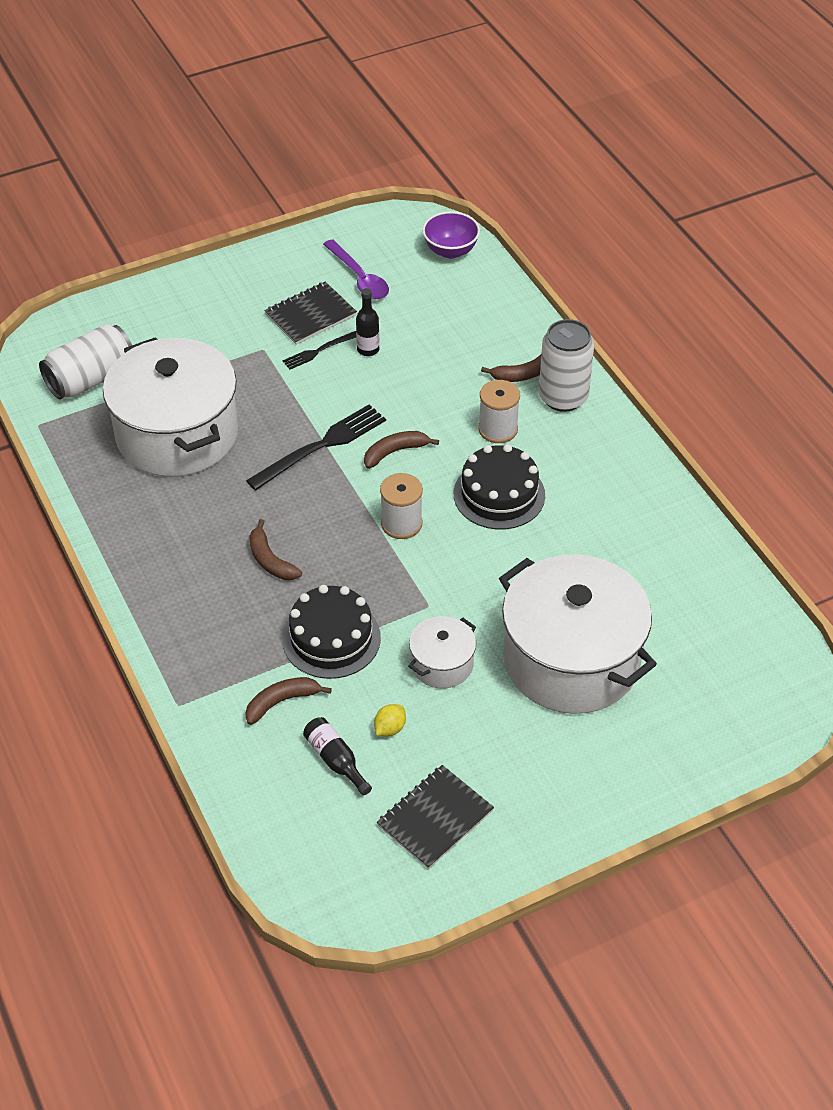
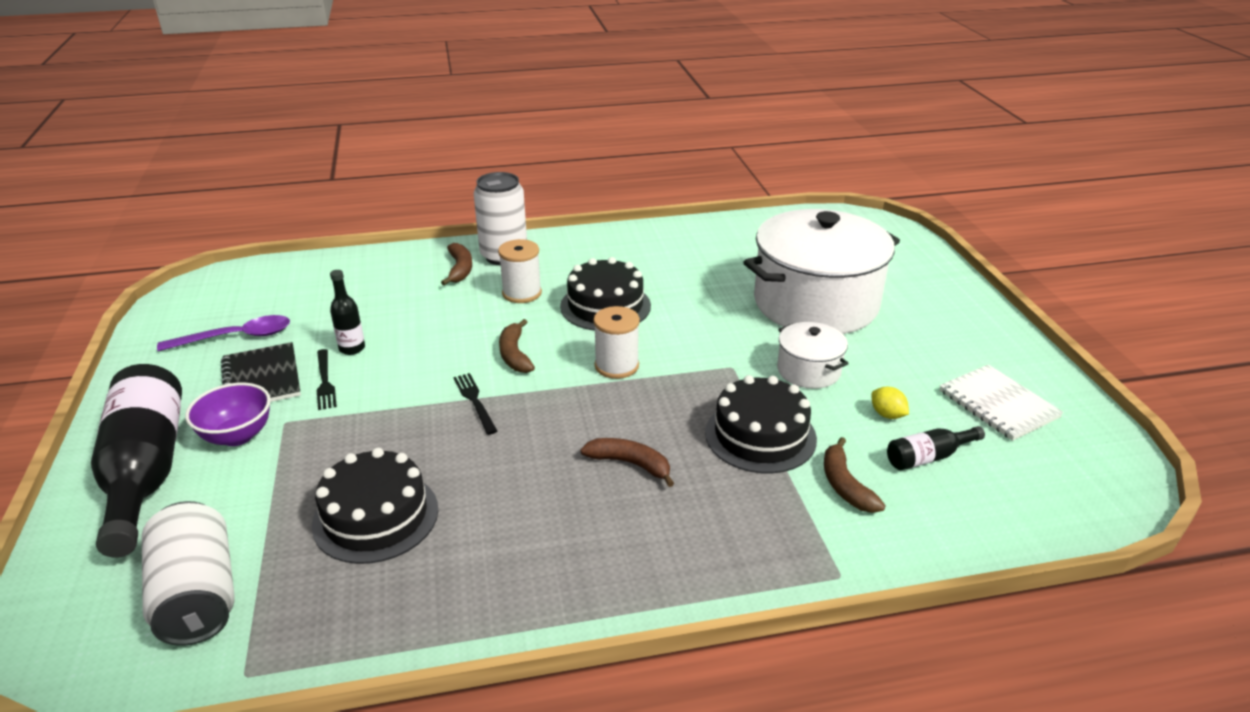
camera: 75 degrees left, 15 degrees down
white pot [103,337,238,477] -> black cake [312,448,438,564]
black fork [246,404,386,491] -> black fork [453,373,497,435], size x0.55
brown banana [249,519,302,580] -> brown banana turned 135 degrees counterclockwise [580,438,674,487]
black notebook [377,765,494,869] -> white notebook [939,365,1064,441]
purple bowl [422,211,480,259] -> purple bowl moved to [185,383,271,446]
none -> black bottle [91,364,182,558]

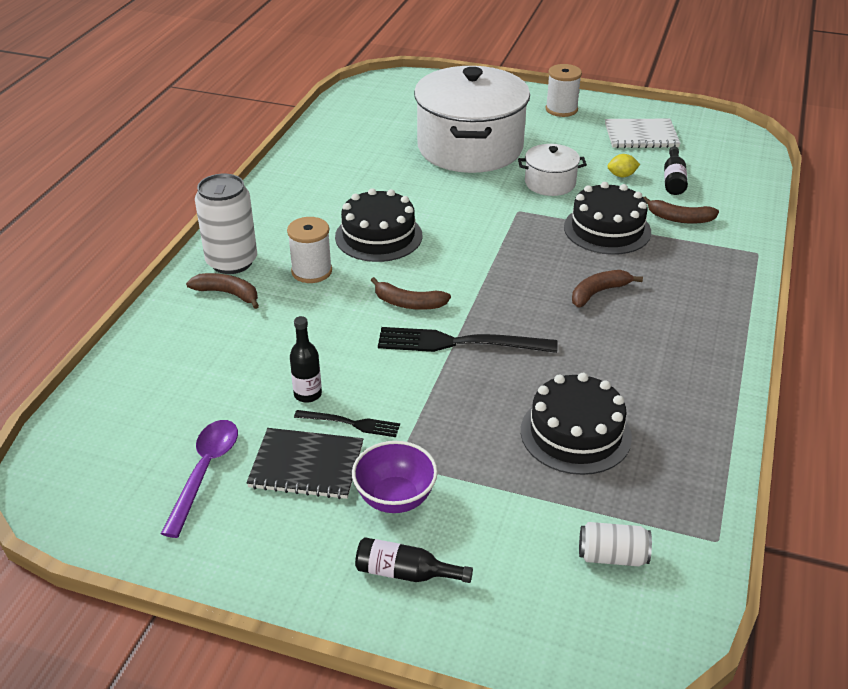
camera: 60 degrees left, 5 degrees up
black bottle [91,364,182,558] -> black bottle [355,537,473,583], size x0.45
white can [142,501,235,646] -> white can [579,522,652,566], size x0.55
black fork [453,373,497,435] -> black fork [378,327,558,353], size x1.83
white spool [593,306,640,379] -> white spool moved to [546,64,582,117]

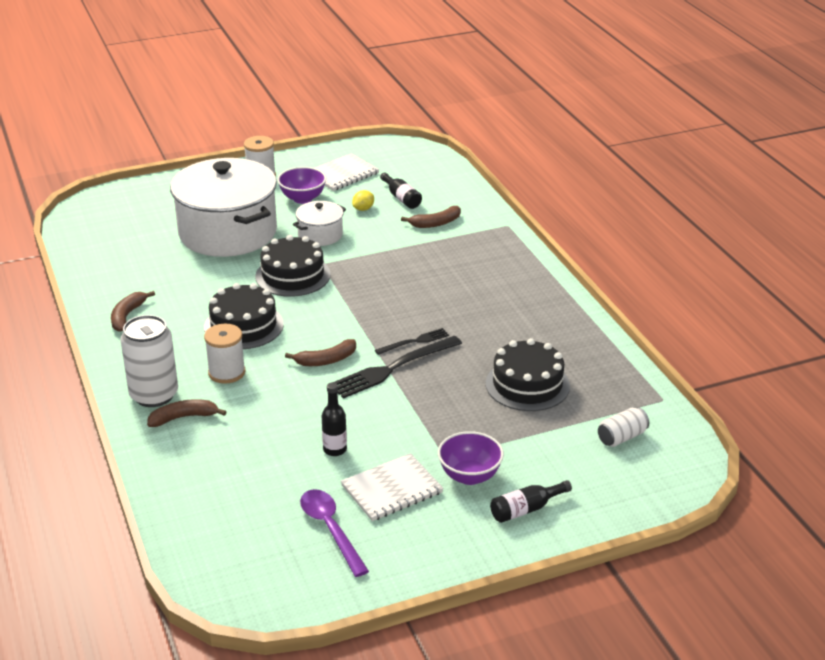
camera: 40 degrees left, 5 degrees down
black notebook [246,428,363,499] -> white notebook [341,453,443,521]
black fork [294,410,400,437] -> black fork moved to [375,328,449,355]
black cake [564,182,651,255] -> black cake moved to [255,235,331,297]
brown banana [572,270,643,308] -> brown banana moved to [111,291,155,332]
none -> purple bowl [277,167,326,204]

